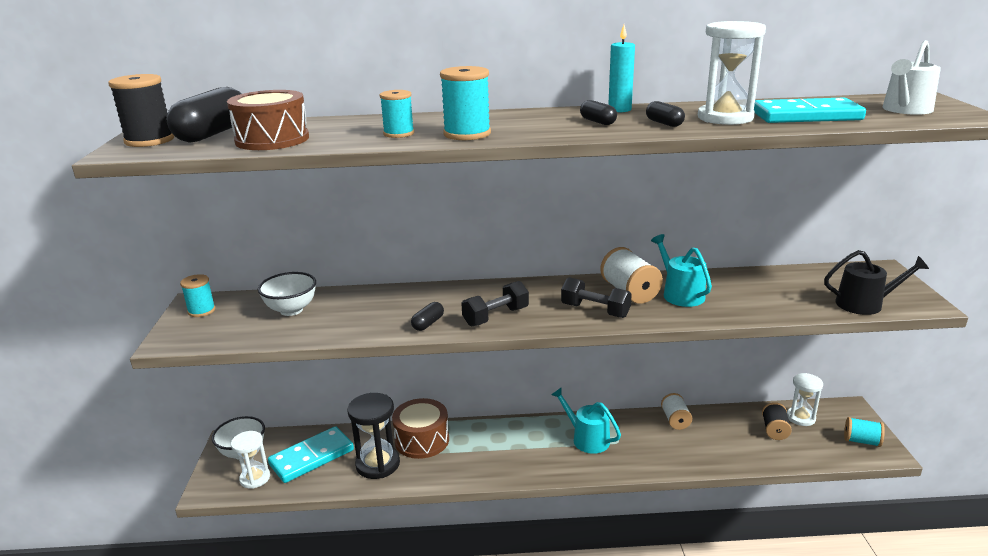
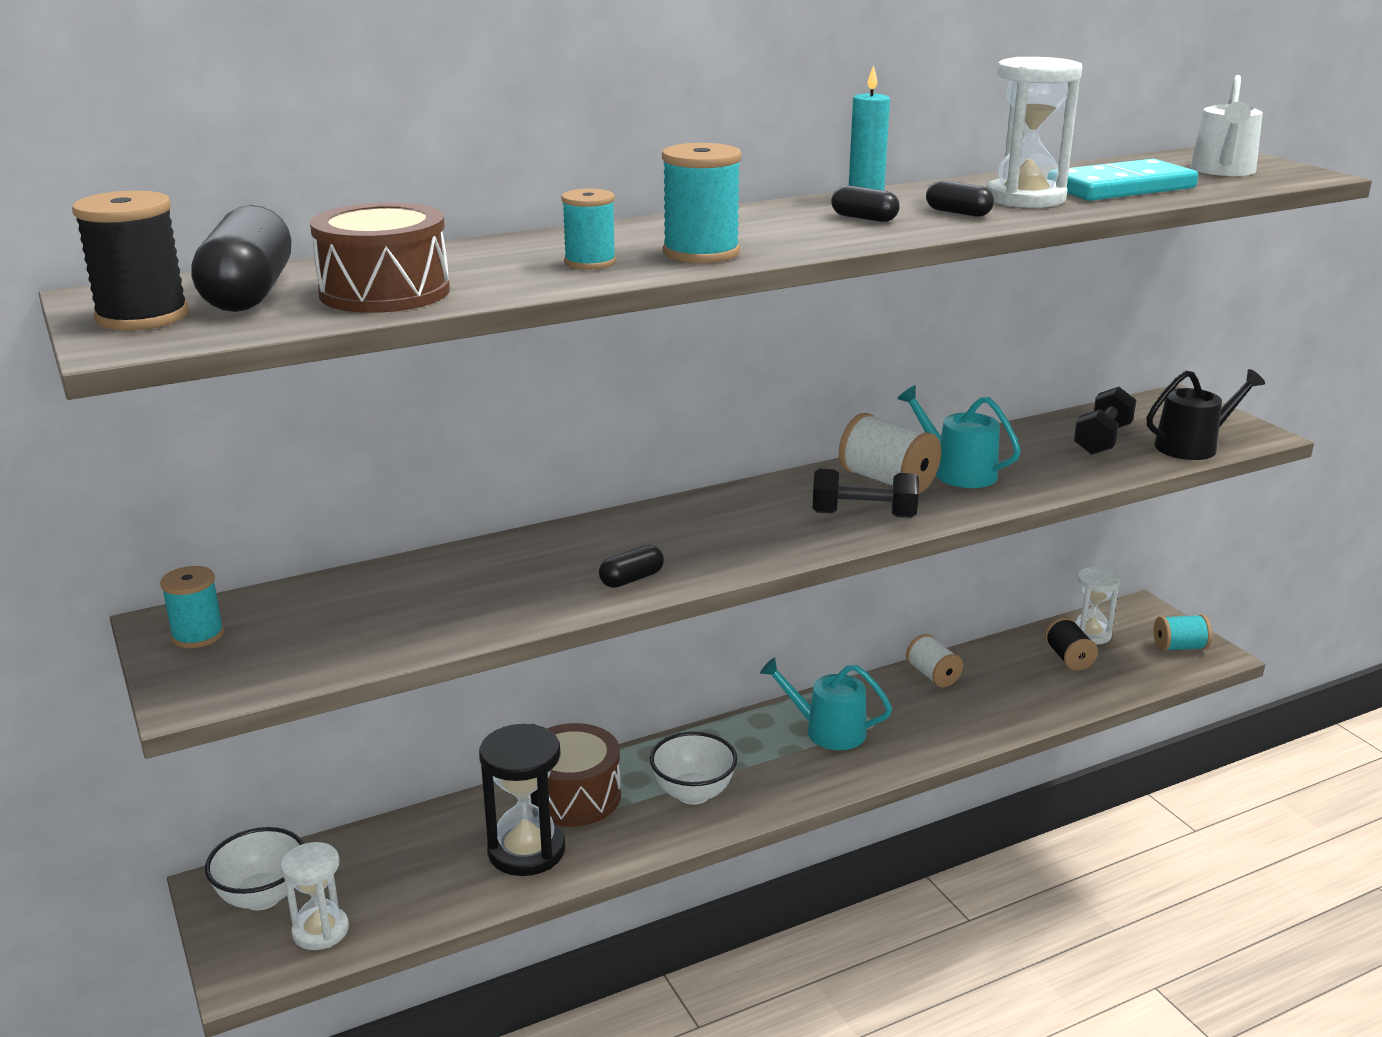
camera: 25 degrees left, 0 degrees up
white bowl [258,272,316,316] -> white bowl moved to [650,732,737,805]
turquoise domino [268,426,354,483] -> none
black capsule [411,302,444,331] -> black capsule turned 45 degrees clockwise [599,545,664,588]
black dumbbell [461,281,529,327] -> black dumbbell moved to [1074,387,1136,455]

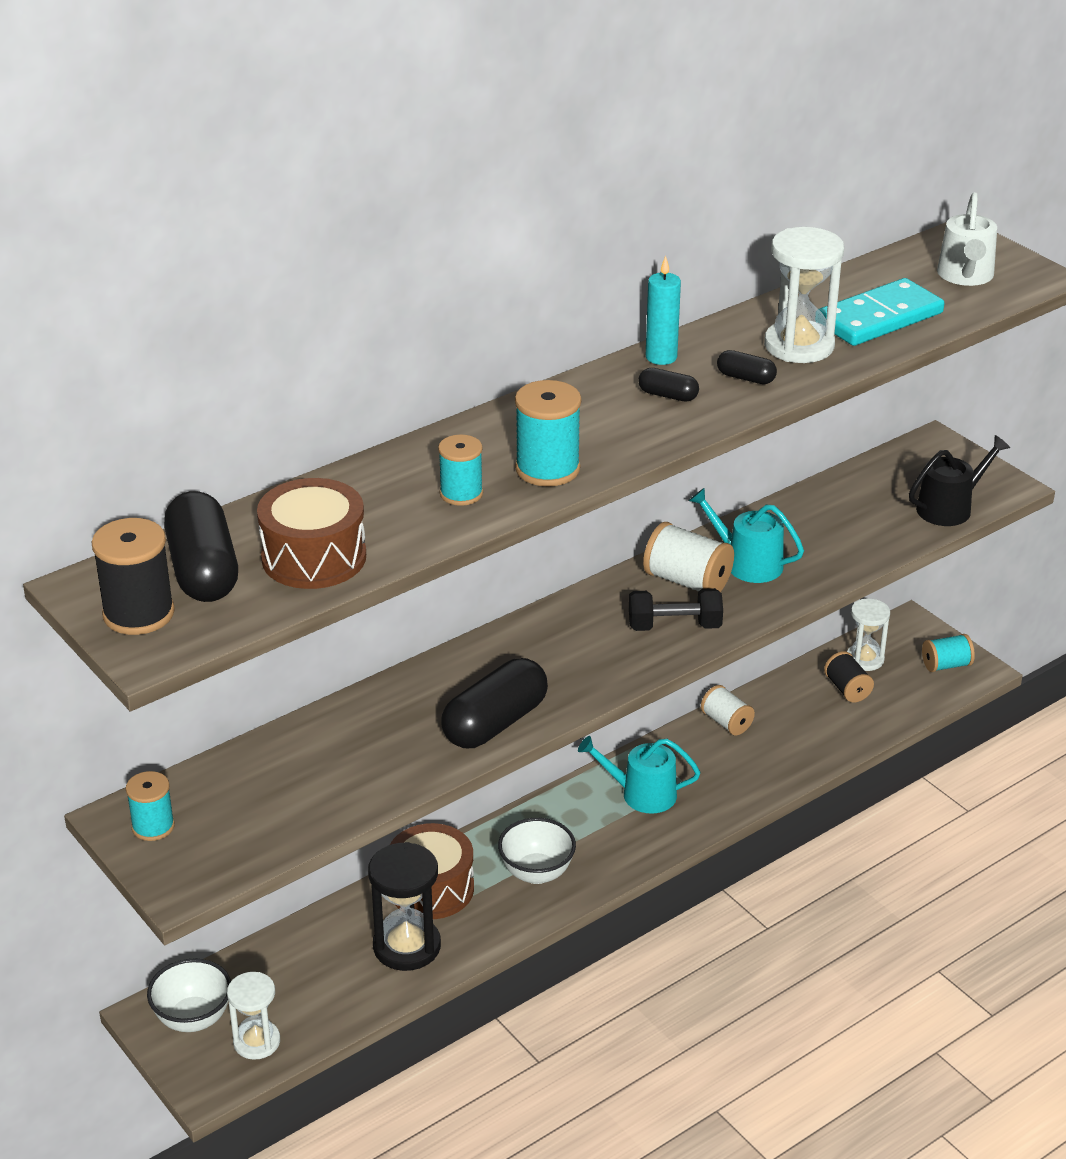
camera: 10 degrees left, 10 degrees up
black capsule [599,545,664,588] -> black capsule [441,658,548,748], size x2.09
black dumbbell [1074,387,1136,455] -> none

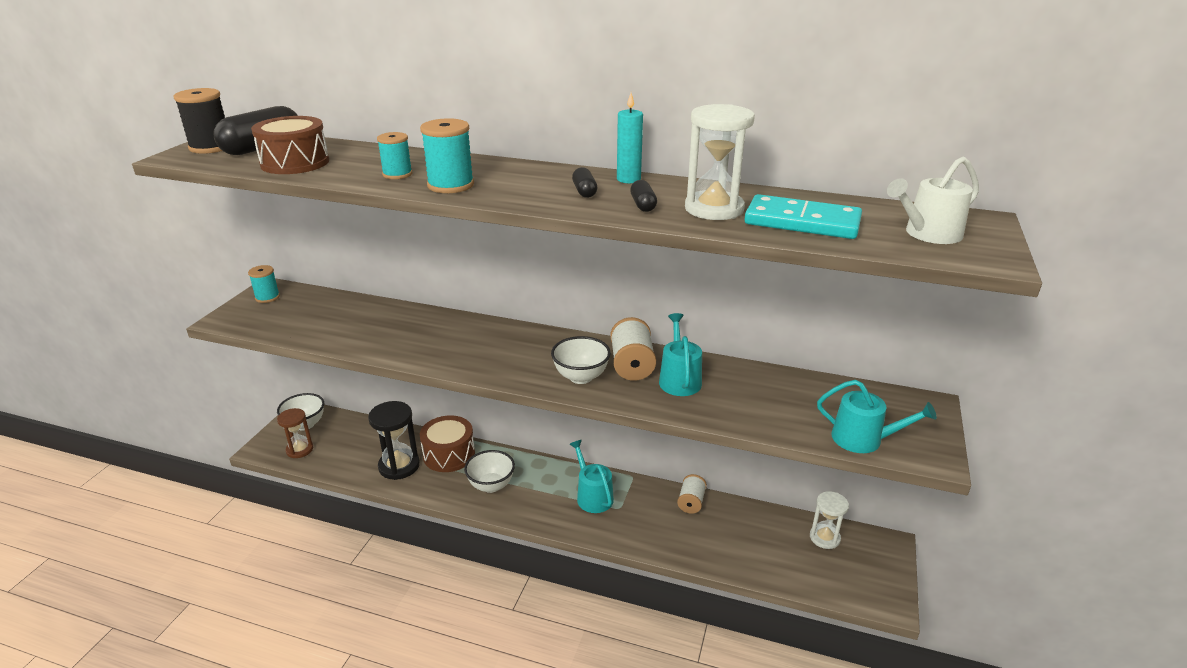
camera: 55 degrees right, 5 degrees down
white hourglass [227,972,280,1060] -> brown hourglass [277,408,313,458]
black capsule [441,658,548,748] -> none
black dumbbell [629,588,723,631] -> white bowl [551,336,611,384]
black spool [824,651,874,703] -> none
black watering can [909,435,1010,526] -> turquoise watering can [817,380,937,453]
turquoise spool [922,634,975,672] -> none

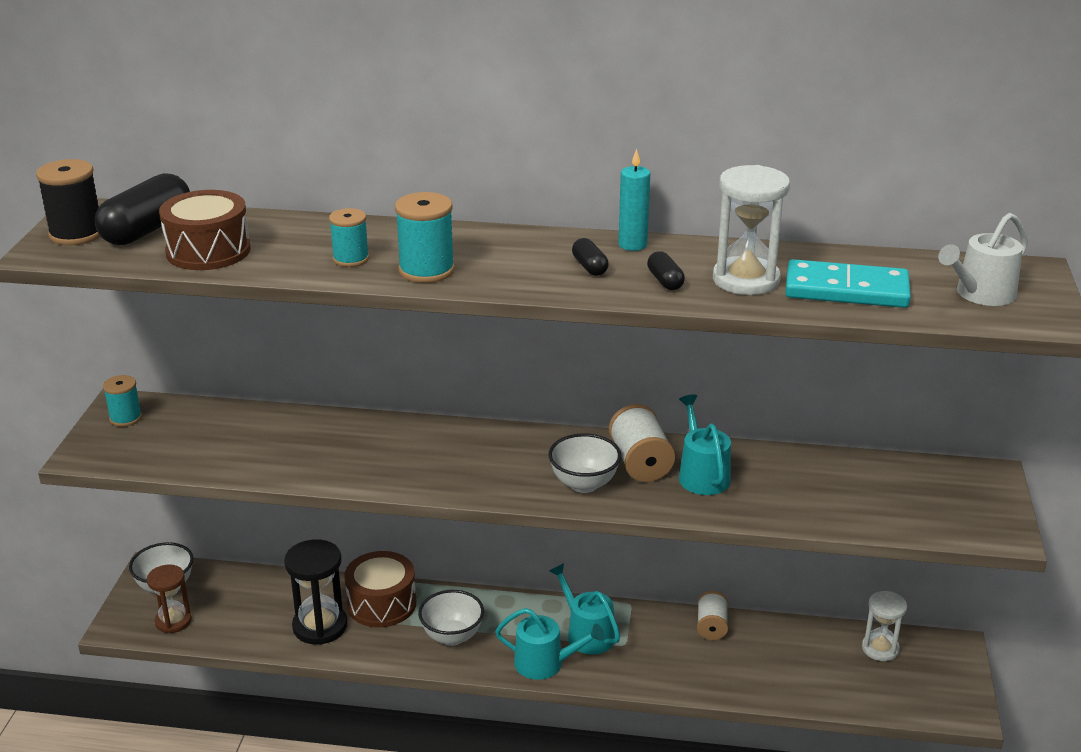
camera: 10 degrees left, 0 degrees up
turquoise watering can [817,380,937,453] -> turquoise watering can moved to [495,608,605,680]

